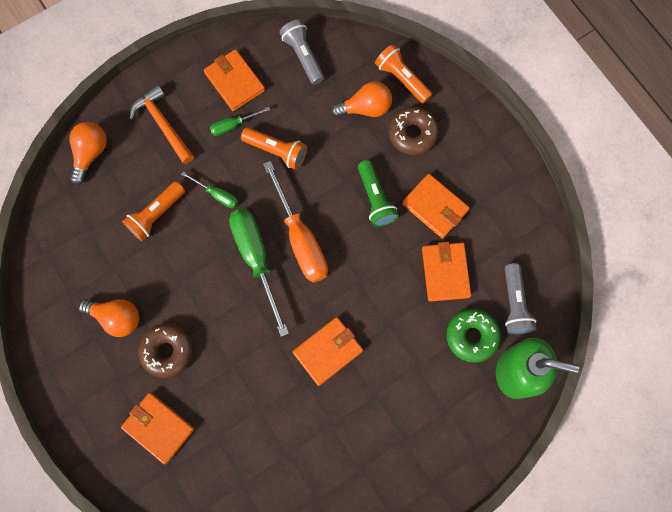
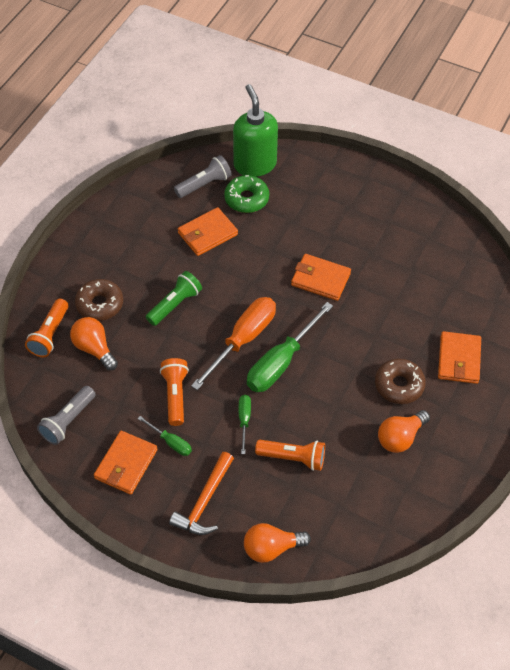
camera: 120 degrees left, 20 degrees down
orange light bulb [79,299,139,337] -> orange light bulb turned 120 degrees counterclockwise [378,410,430,453]
orange wallet [402,174,470,239] -> none

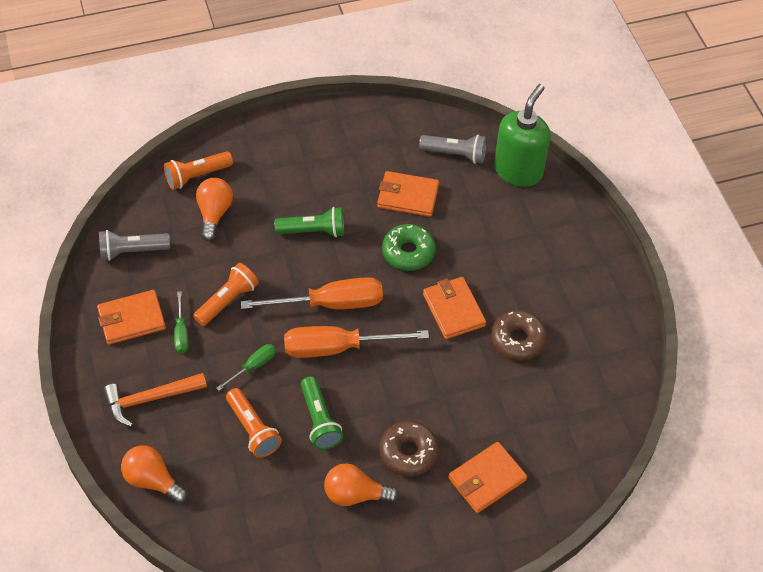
camera: 45 degrees right, 0 degrees up
brown donut [75,279,123,321] -> brown donut moved to [491,310,547,361]
green donut [224,175,269,213] -> green donut moved to [382,224,436,271]
green screwdriver [247,302,333,392] -> orange screwdriver [284,326,429,358]
none -> green flashlight [301,376,343,450]

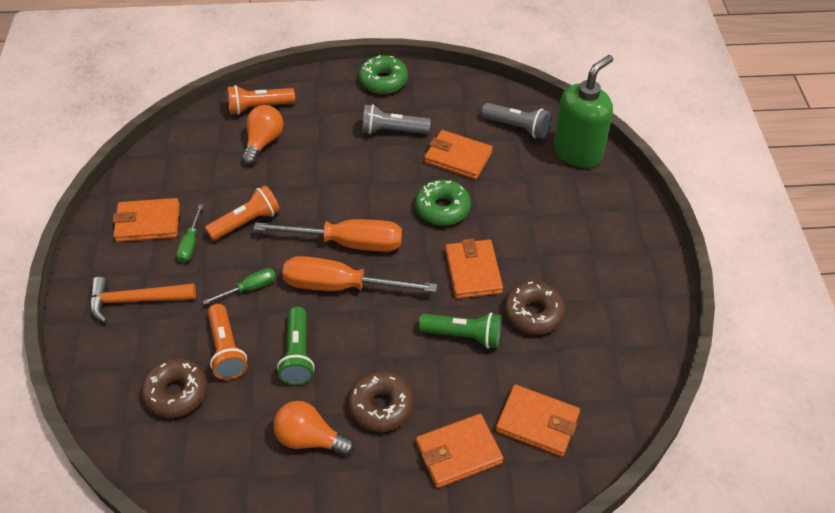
camera: 15 degrees right, 5 degrees down
grey flashlight [99,230,170,261] -> grey flashlight moved to [362,104,431,134]
orange light bulb [121,445,188,504] -> none
green flashlight [274,207,344,237] -> green flashlight moved to [419,313,501,348]
none -> brown donut [141,358,208,418]
none -> green donut [358,55,408,94]
none -> orange wallet [496,385,580,457]

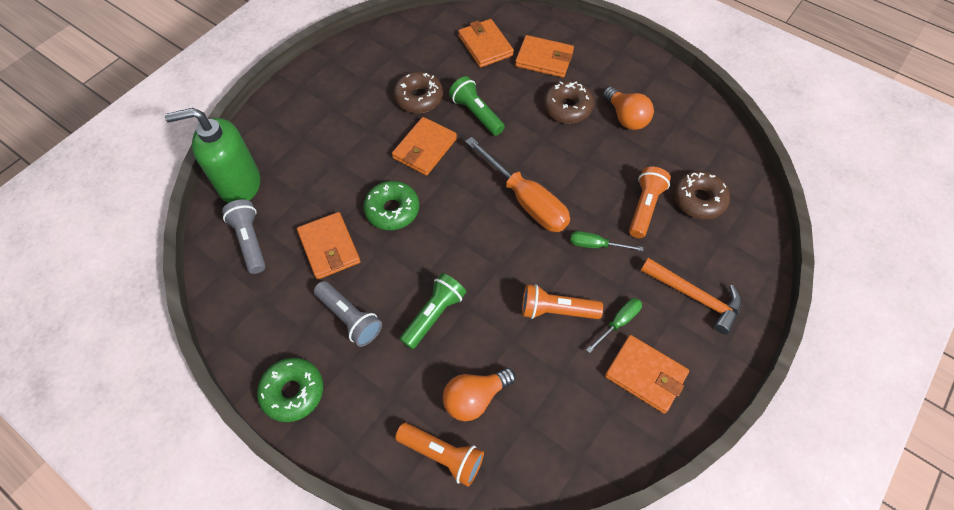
camera: 140 degrees left, 10 degrees up
orange screwdriver [254,219,402,252] -> none
green flashlight [277,307,315,385] -> green flashlight moved to [400,273,466,349]

